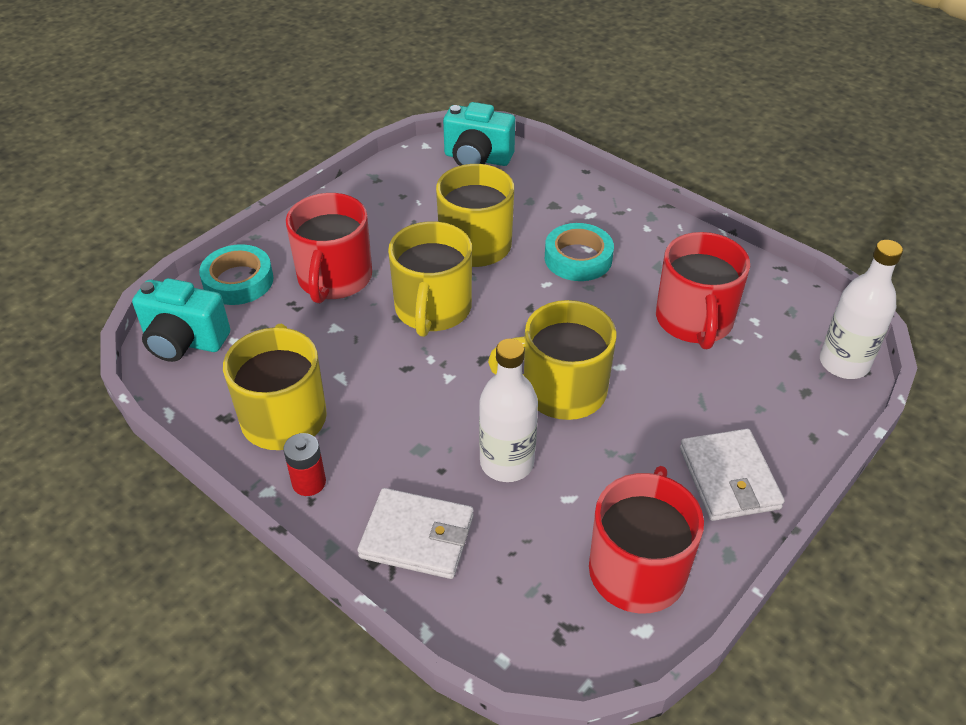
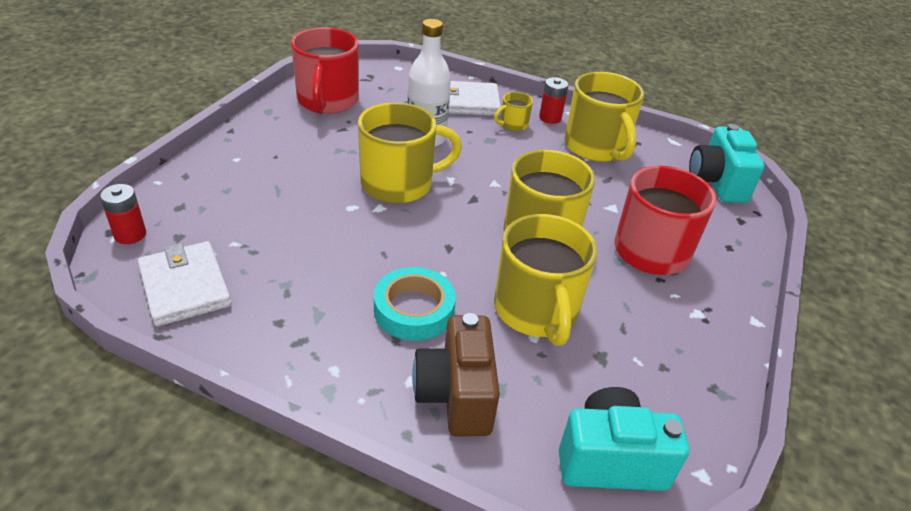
camera: 160 degrees right, 5 degrees down
turquoise camera [132,278,230,362] -> turquoise camera turned 90 degrees counterclockwise [689,124,764,203]
turquoise tape [199,244,274,305] -> none
red mug [656,232,750,349] -> none
white wallet [680,429,785,521] -> white wallet moved to [138,241,231,327]
white bottle [820,240,903,379] -> red battery [100,184,146,244]
none -> brown camera [412,313,500,437]
none -> yellow mug [494,92,533,131]

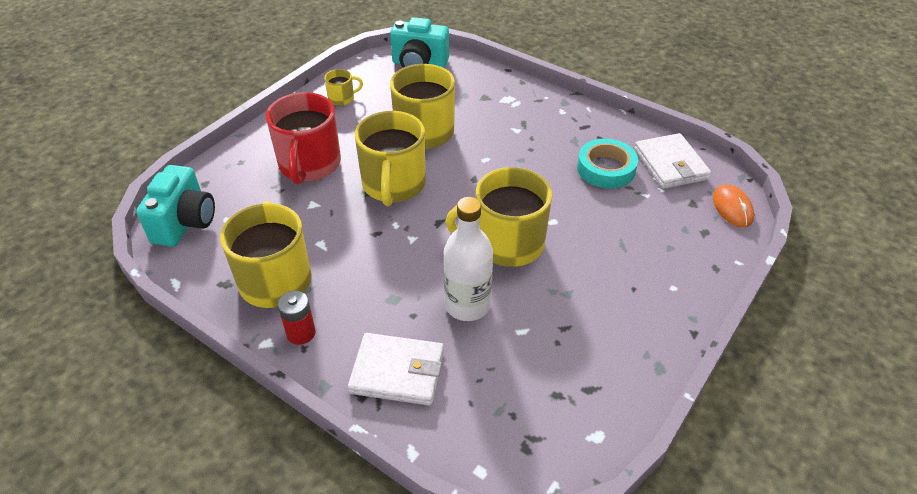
camera: 165 degrees left, 5 degrees up
red battery [100,184,146,244] -> orange mouse [713,184,754,227]
red mug [291,27,359,114] -> none
turquoise tape [374,267,456,341] -> turquoise tape moved to [577,139,638,189]
brown camera [412,313,500,437] -> none
yellow mug [494,92,533,131] -> yellow mug moved to [324,69,363,106]

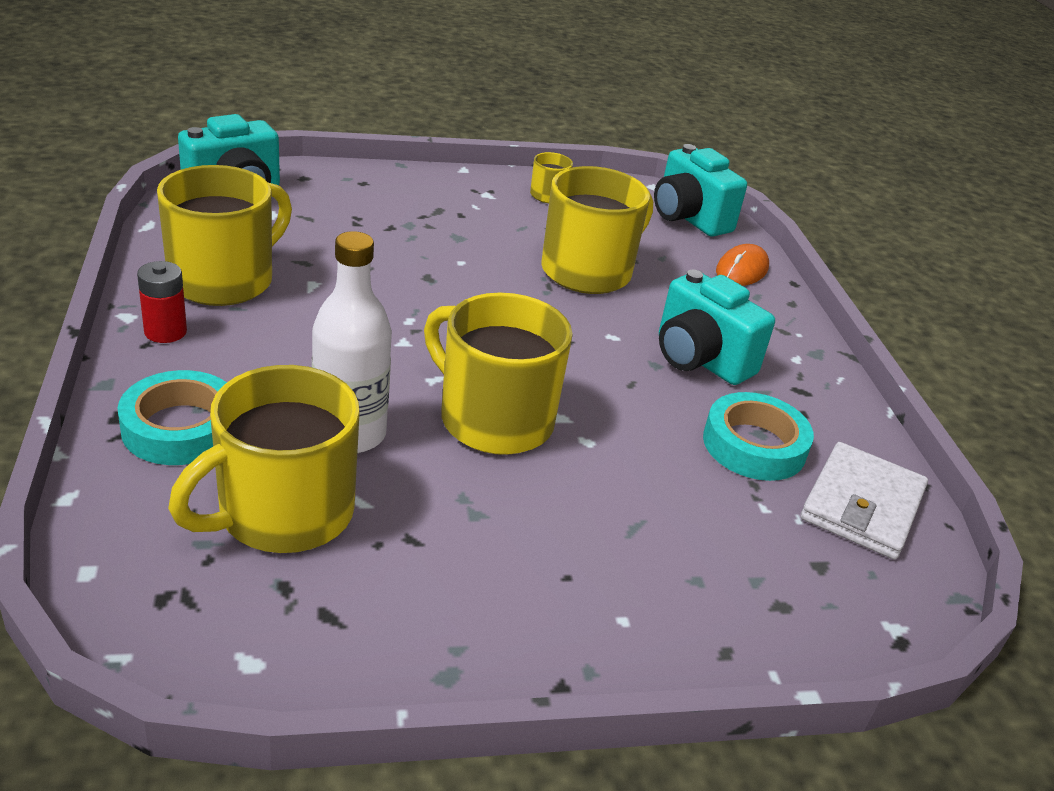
camera: 40 degrees right, 10 degrees down
red mug [266,92,341,185] -> none
white wallet [348,333,444,406] -> turquoise tape [118,370,227,465]
yellow mug [355,111,426,206] -> yellow mug moved to [168,365,360,553]
orange mouse [713,184,754,227] -> orange mouse moved to [716,244,769,286]
none -> turquoise camera [659,270,775,385]

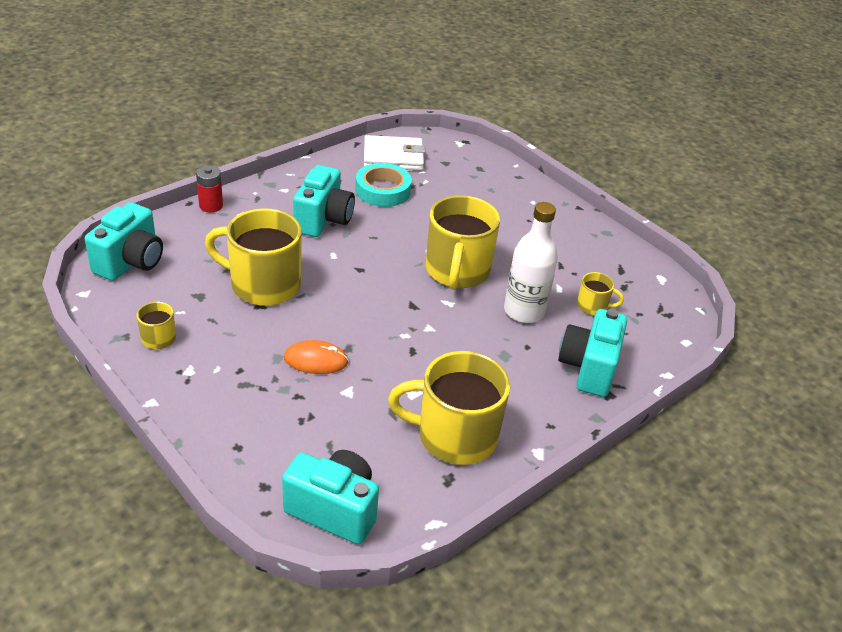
camera: 120 degrees left, 5 degrees up
turquoise tape [118,370,227,465] -> turquoise camera [558,309,627,397]
red battery [137,261,187,343] -> red battery moved to [196,165,223,212]
yellow mug [168,365,360,553] -> yellow mug [577,272,624,315], size x0.46
orange mouse [716,244,769,286] -> orange mouse moved to [284,340,349,374]

